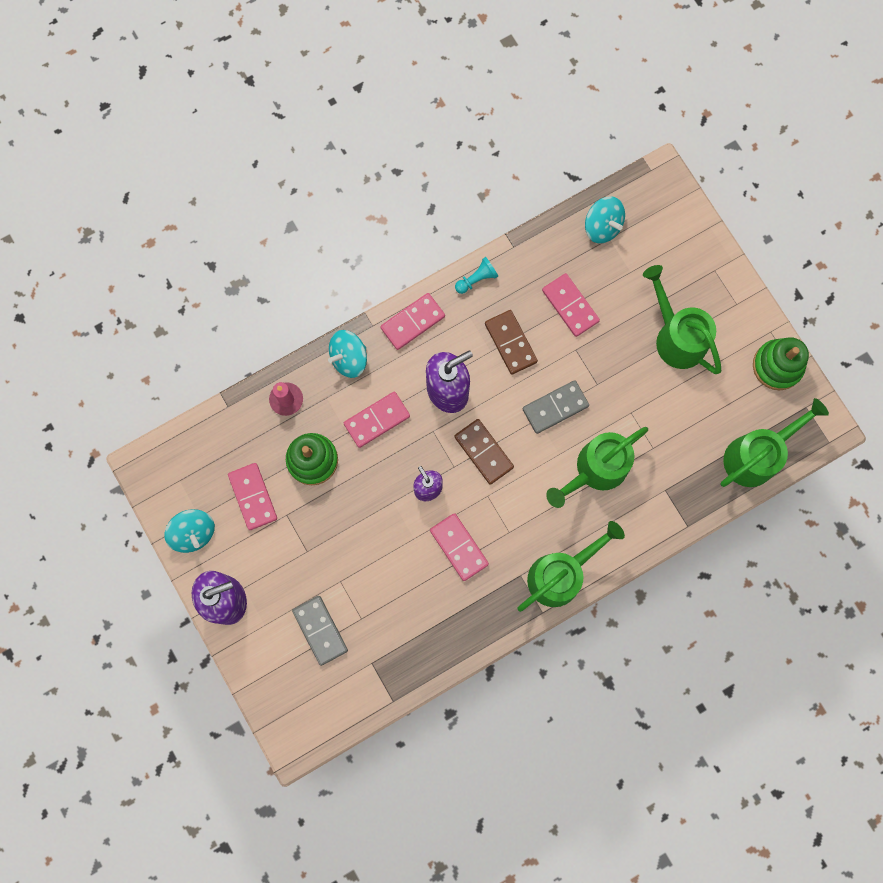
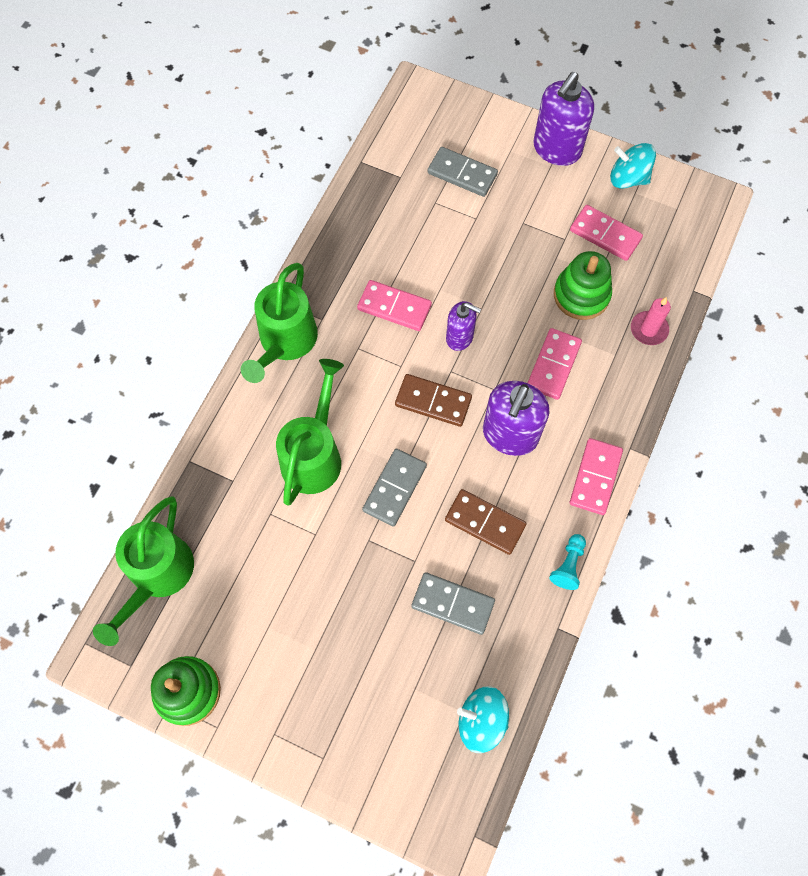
camera: 145 degrees right, 10 degrees down
turquoise spinning top [328,330,367,378] -> none
pink domino [542,273,600,337] -> grey domino [411,572,495,635]
green watering can [643,265,721,374] -> none

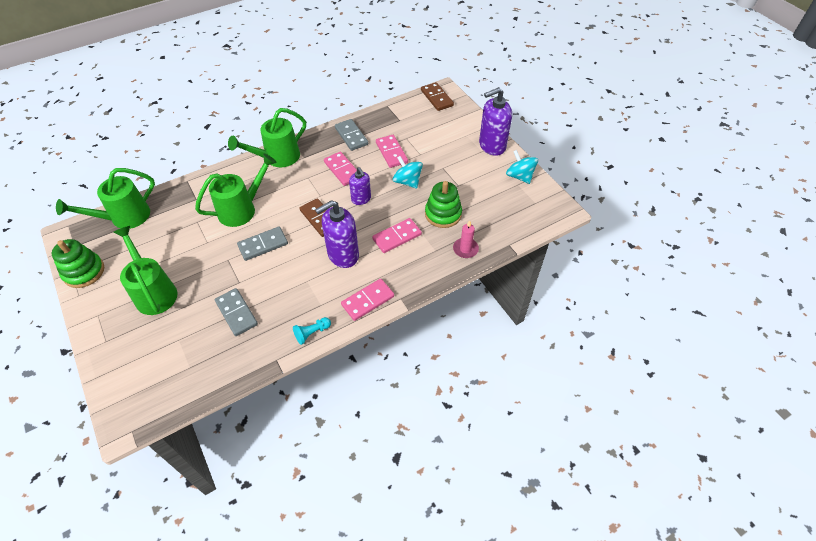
camera: 35 degrees right, 15 degrees down
grey domino [427,147,498,197] -> grey domino moved to [335,119,368,151]
brown domino [445,489,526,555] -> brown domino moved to [421,82,454,111]
turquoise spinning top [457,686,509,753] -> turquoise spinning top moved to [393,156,423,189]
pink domino [570,205,643,261] -> pink domino moved to [376,135,408,168]
none -> green watering can [113,226,177,315]

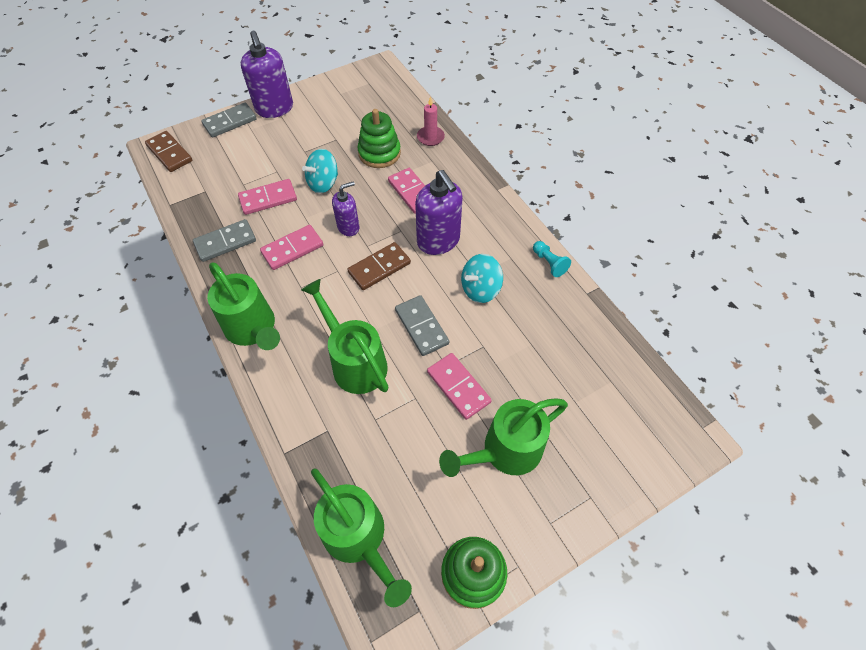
camera: 90 degrees left, 5 degrees up
grey domino [215,288,258,336] -> grey domino moved to [201,103,257,138]
pink domino [341,279,394,321] -> pink domino moved to [427,353,492,420]
brown domino [421,82,454,111] -> brown domino turned 75 degrees clockwise [145,131,192,172]
turquoise spinning top [506,150,538,184] -> turquoise spinning top moved to [461,254,503,303]

